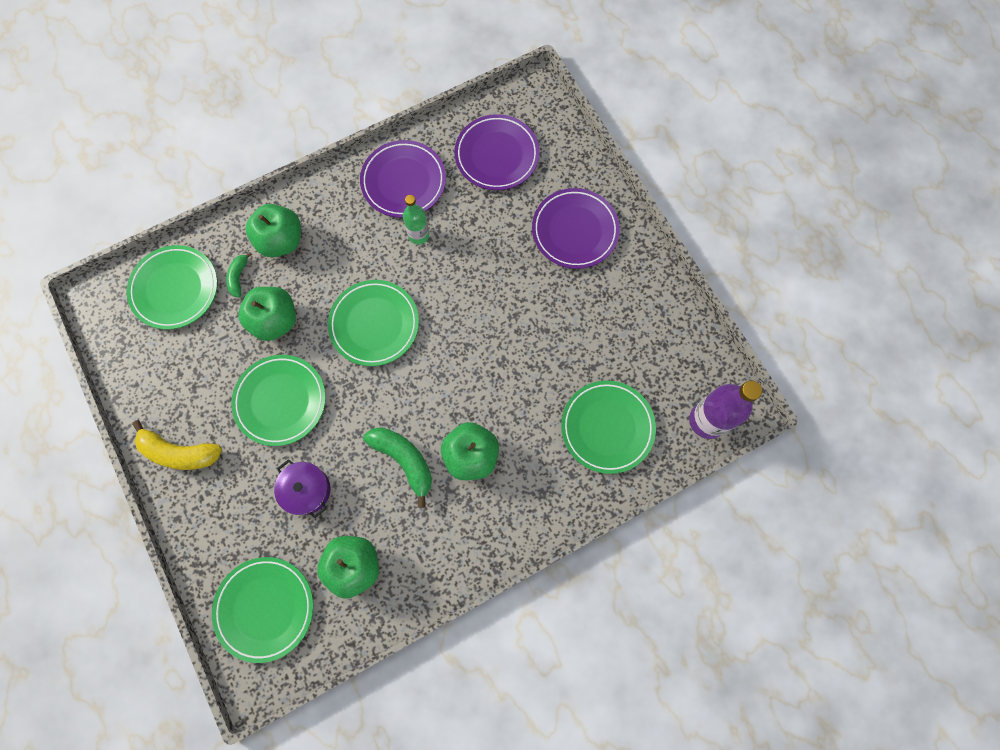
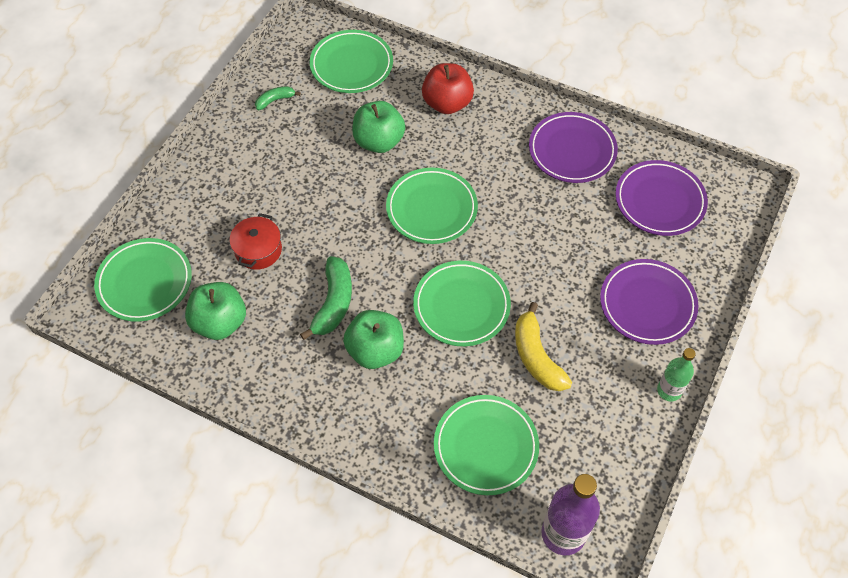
camera: 55 degrees right, 15 degrees down
yellow banana [132,420,222,470] -> yellow banana moved to [515,302,572,391]
green banana [226,252,252,298] -> green banana moved to [255,86,301,110]
green plate [231,355,326,446] -> green plate moved to [413,261,511,346]
green apple [246,204,301,257] -> red apple [422,63,474,114]
purple pot [274,459,331,518] -> red pot [230,213,282,270]
green bottle [403,195,430,245] -> green bottle moved to [657,348,696,401]

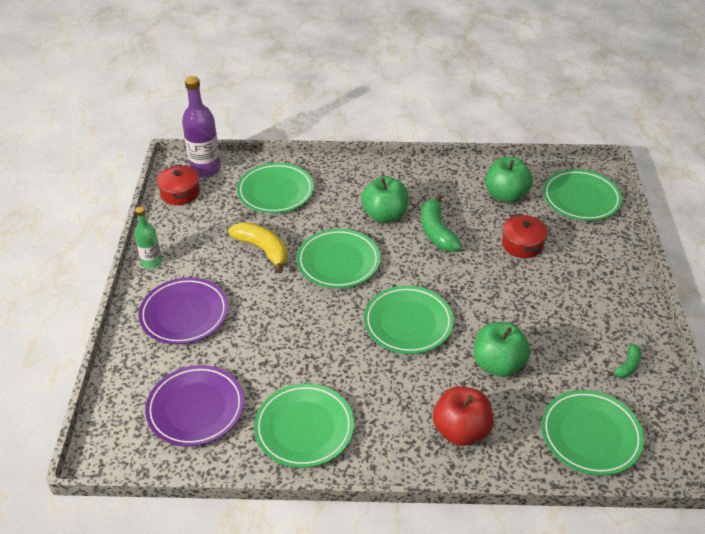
camera: 155 degrees right, 15 degrees down
purple plate [529,112,618,183] -> green plate [254,383,354,468]
none -> red pot [157,164,200,205]

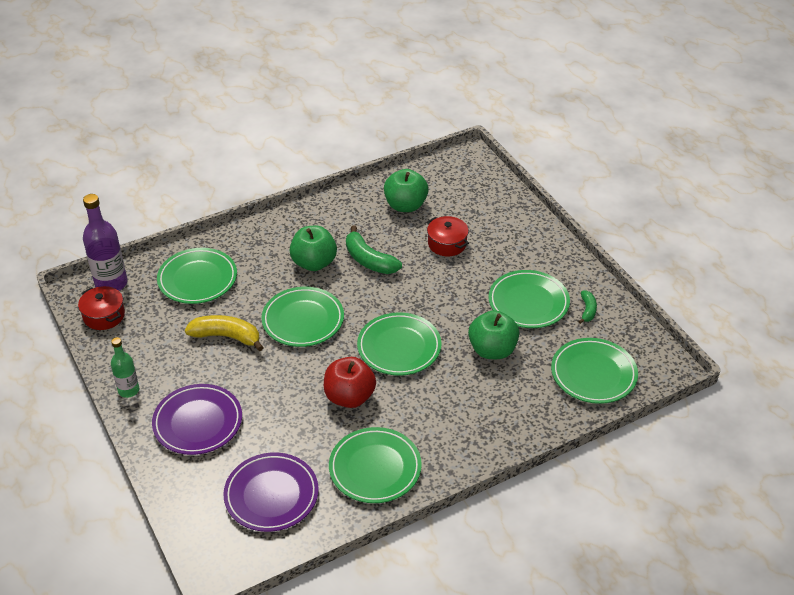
camera: 30 degrees left, 0 degrees up
red apple [433,386,494,446] -> red apple moved to [324,357,376,408]
green plate [543,169,622,221] -> green plate moved to [488,270,570,328]

